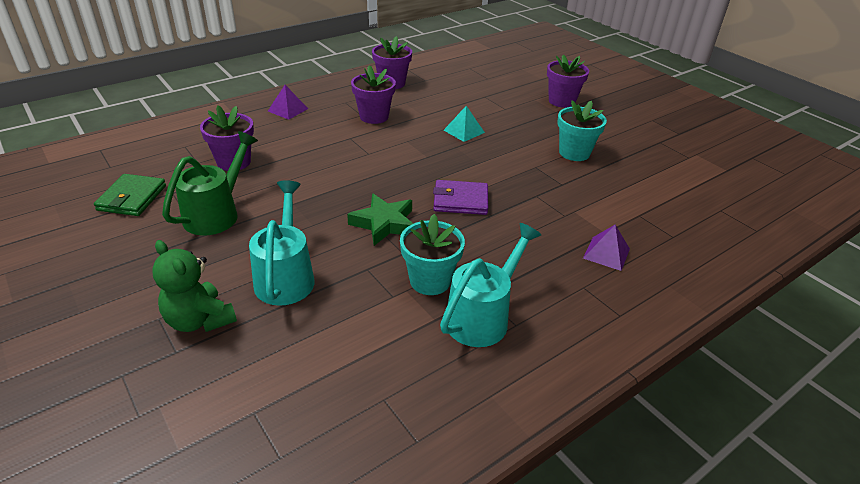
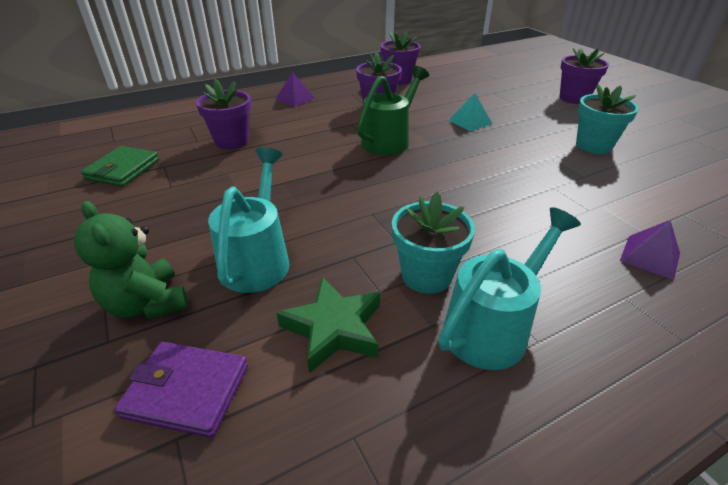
camera: 10 degrees right, 0 degrees up
green watering can [162,131,258,235] -> green watering can moved to [357,66,429,155]
green star [347,193,413,246] -> green star moved to [276,277,380,373]
purple wallet [433,180,488,215] -> purple wallet moved to [114,342,248,438]

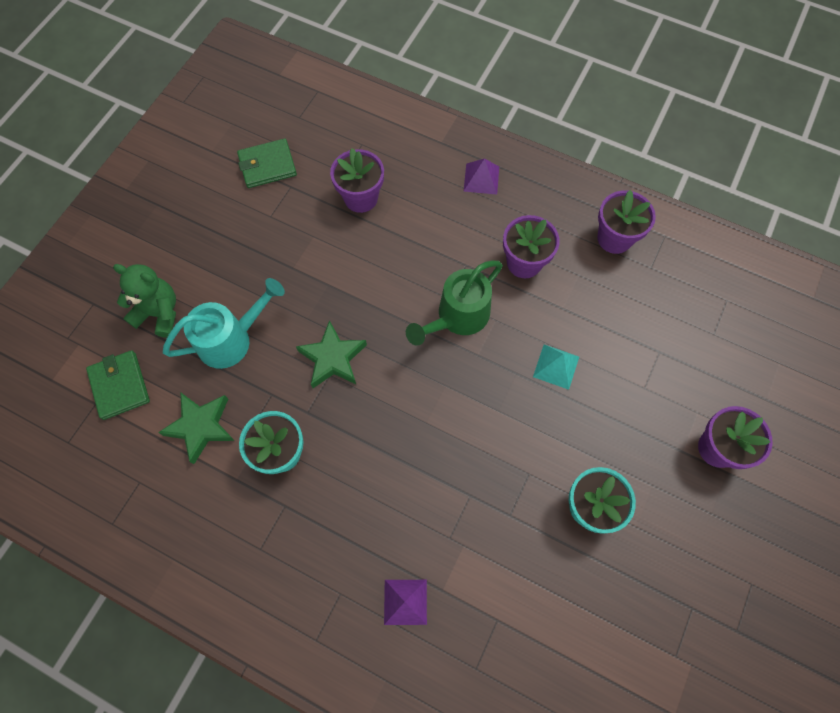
camera: 55 degrees right, 30 degrees up
green teddy bear [74,201,188,319] -> green teddy bear turned 90 degrees clockwise [113,264,176,338]
purple wallet [114,342,248,438] -> green wallet [86,350,150,420]
green watering can [357,66,429,155] -> green watering can turned 135 degrees clockwise [406,261,503,346]
turquoise watering can [439,207,581,370] -> none
none -> green star [296,320,367,388]

